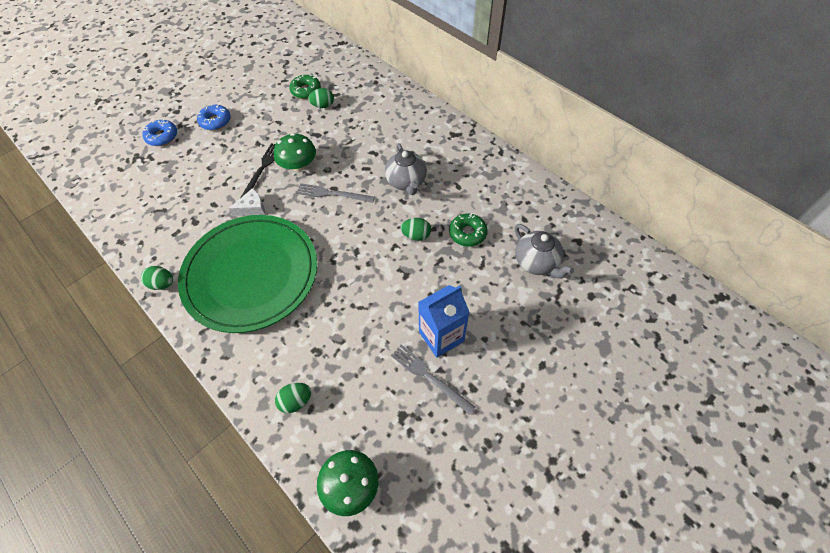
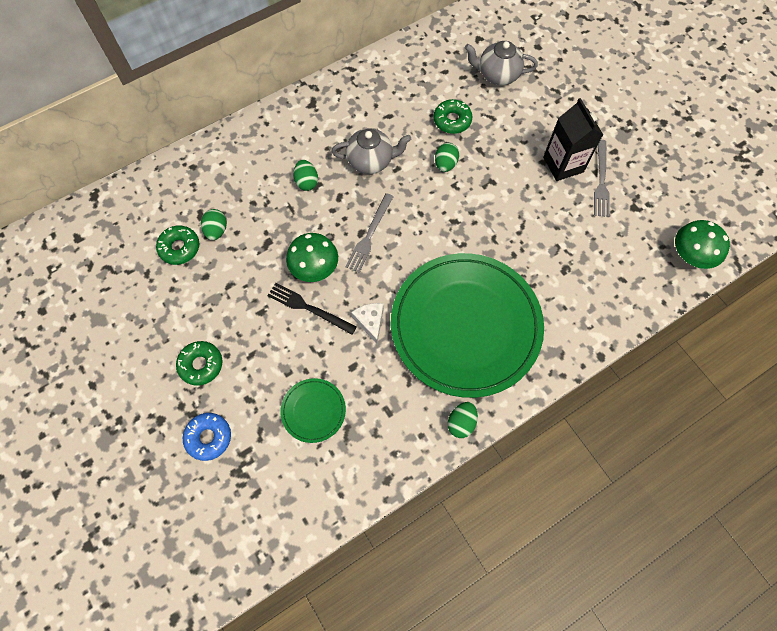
camera: 80 degrees left, 10 degrees up
blue donut [197,104,231,130] -> green donut [176,341,222,386]
green egg [275,383,311,413] -> green egg moved to [293,160,318,191]
grey fork [391,344,475,415] -> grey fork turned 45 degrees counterclockwise [594,140,610,217]
blue carton [418,285,470,358] -> black carton [543,98,603,181]
grey teapot [515,224,574,279] -> grey teapot turned 150 degrees counterclockwise [465,41,538,85]
none -> green plate [281,378,346,443]

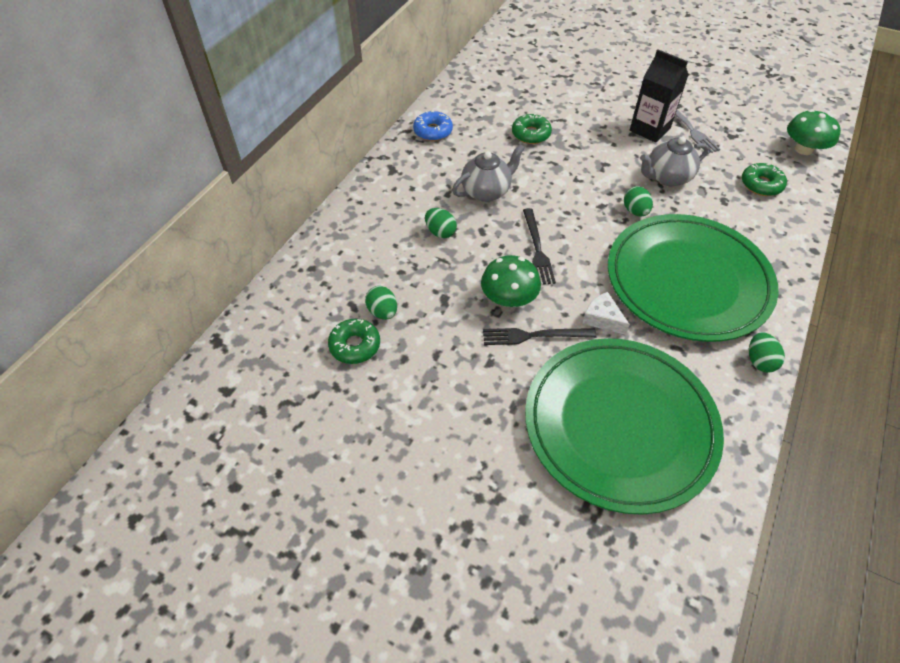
camera: 30 degrees left, 15 degrees down
green donut [176,341,222,386] -> green donut moved to [742,163,787,196]
blue donut [183,413,231,461] -> blue donut moved to [413,110,453,141]
green plate [281,378,346,443] -> green plate [525,338,724,515], size x2.45
grey fork [345,193,394,273] -> black fork [523,208,556,285]
green egg [435,143,459,172] -> green egg moved to [624,186,653,216]
grey teapot [465,41,538,85] -> grey teapot moved to [640,136,709,186]

